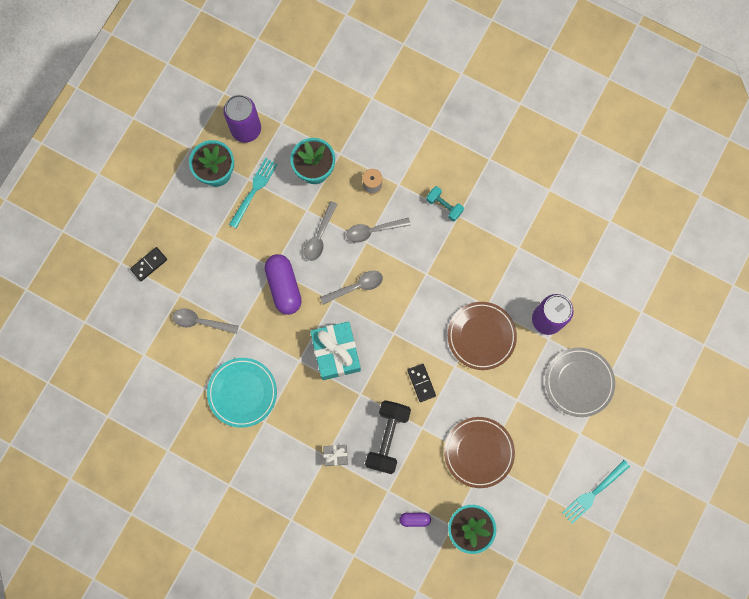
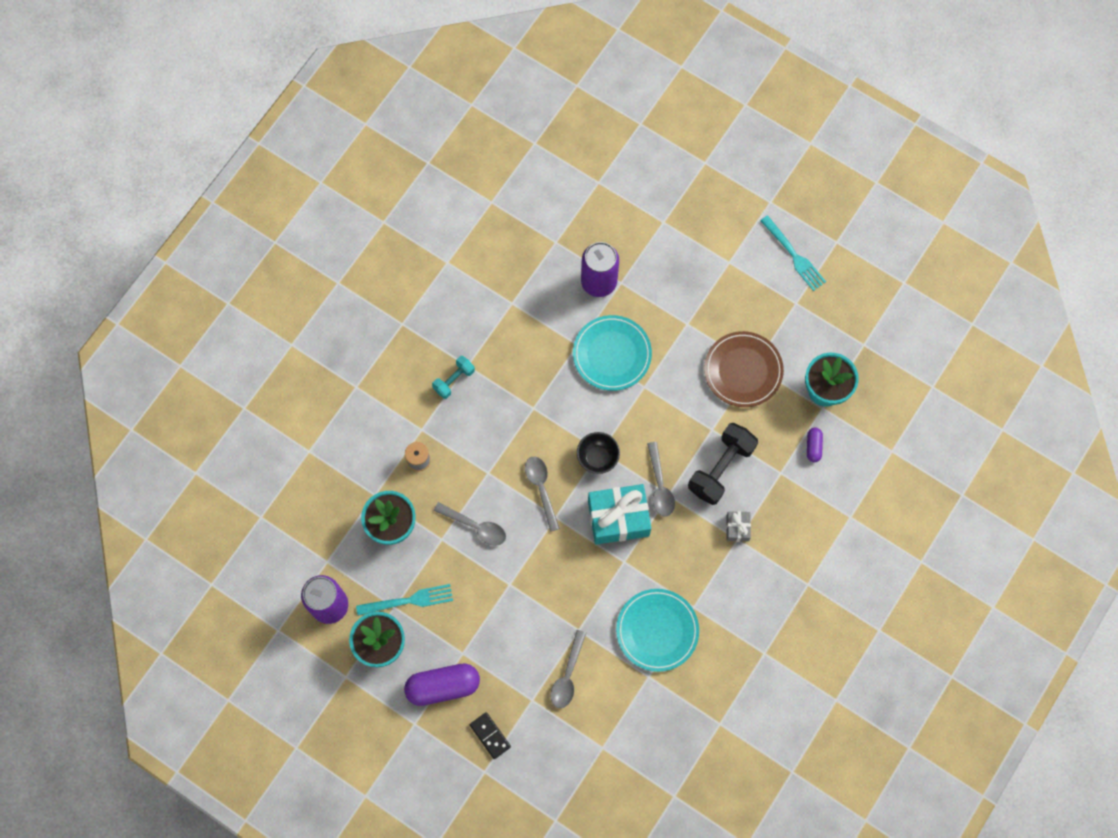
camera: 85 degrees left, 5 degrees down
turquoise fork [229,158,278,228] -> turquoise fork turned 135 degrees clockwise [356,584,453,616]
purple capsule [265,254,302,315] -> purple capsule moved to [404,663,480,706]
grey spoon [346,218,411,243] -> grey spoon moved to [647,442,675,517]
black dumbbell [365,400,411,474] -> black dumbbell turned 75 degrees counterclockwise [688,423,758,505]
black domino [407,364,436,402] -> none
brown plate [448,302,517,370] -> turquoise plate [573,315,652,391]
grey plate [545,348,615,417] -> none
none -> black bowl [577,432,620,474]

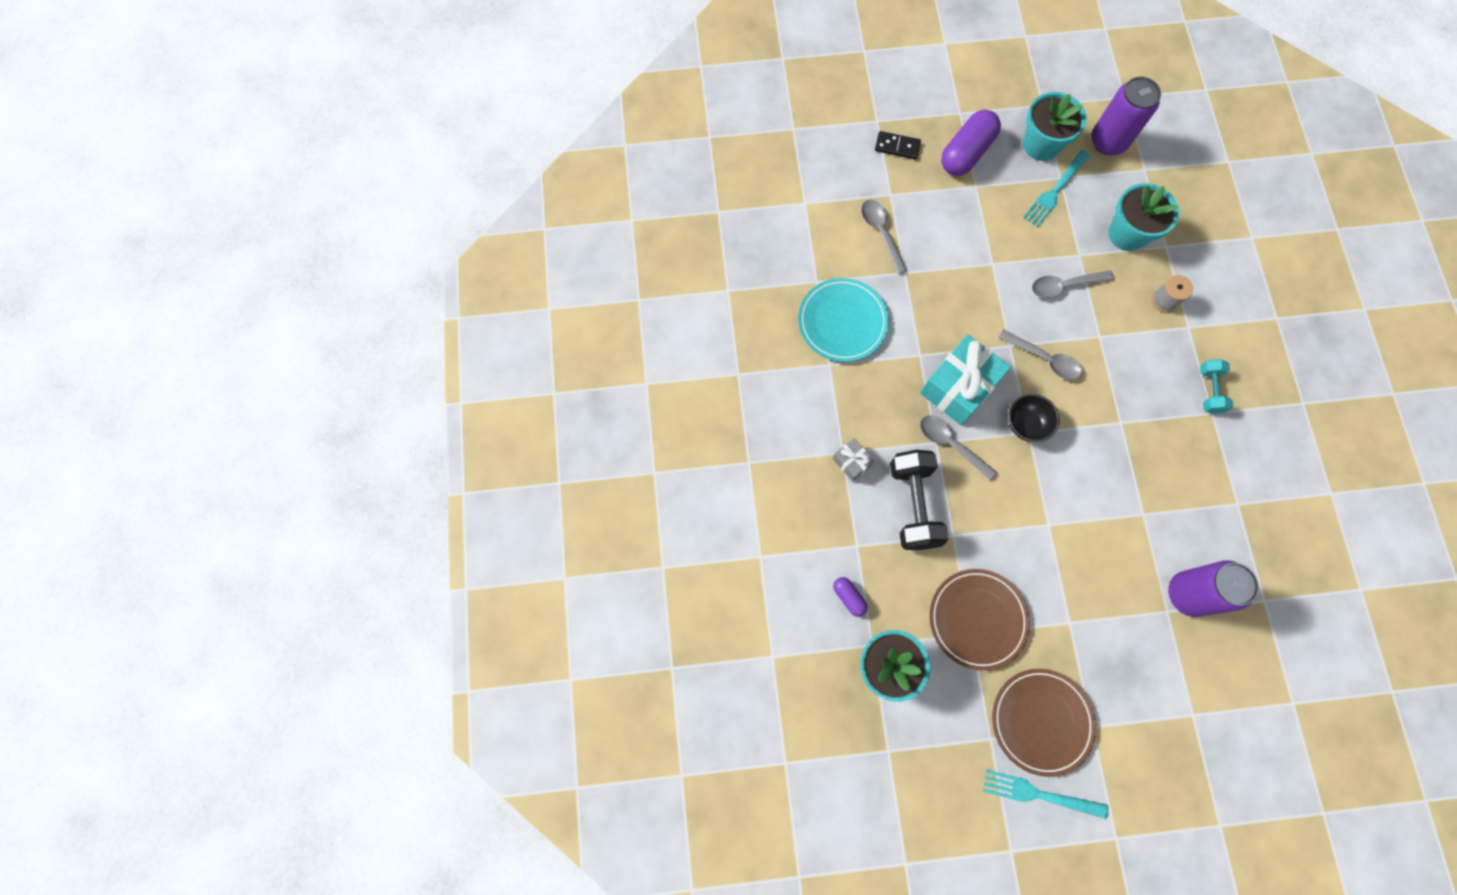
camera: 140 degrees right, 0 degrees up
turquoise plate [573,315,652,391] -> none
none -> brown plate [992,669,1096,777]

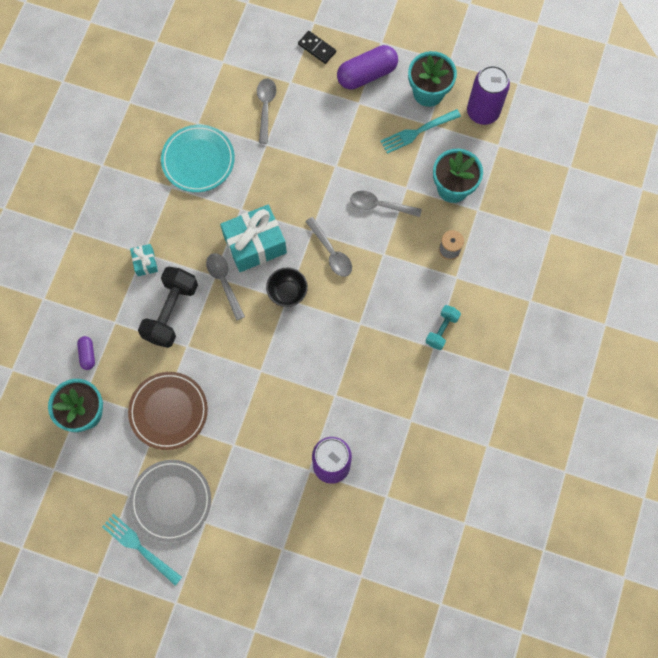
camera: 25 degrees right, 0 degrees up
grey gift [832,438,875,482] -> turquoise gift [130,244,158,276]
brown plate [992,669,1096,777] -> grey plate [130,460,211,542]

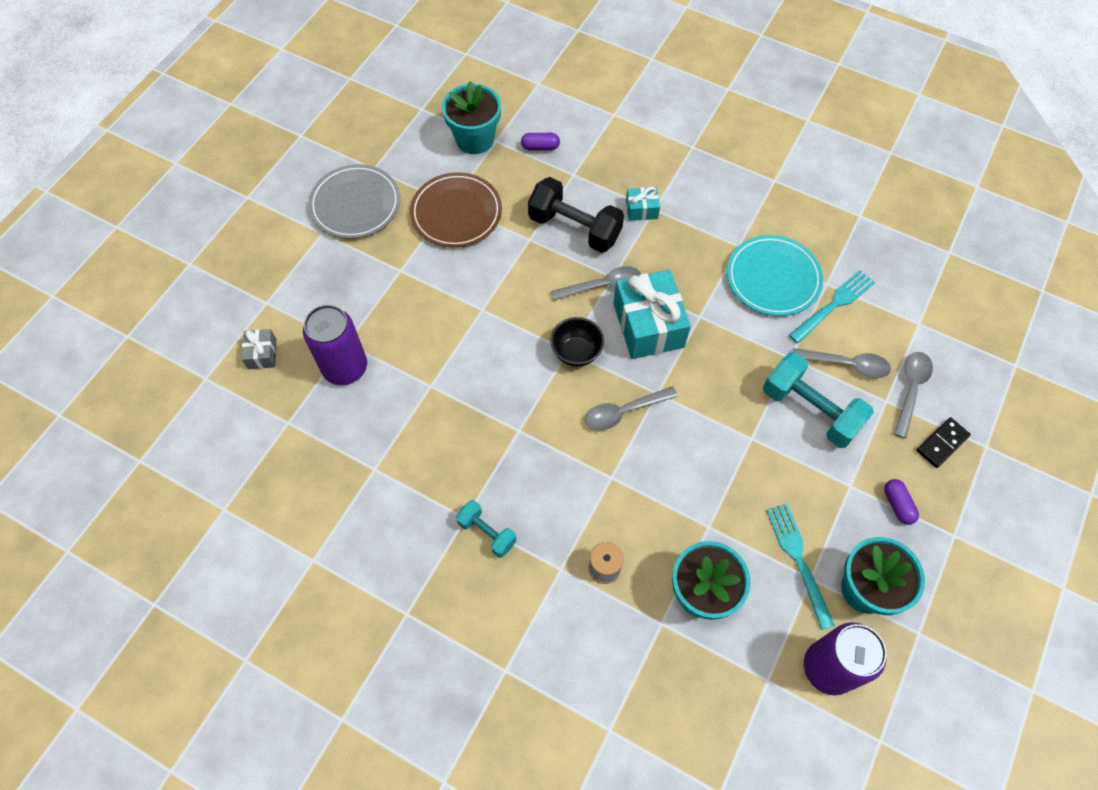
camera: 100 degrees right, 10 degrees down
turquoise fork [102,514,182,586] -> turquoise fork moved to [789,270,875,343]
purple capsule [337,45,398,90] -> purple capsule [884,479,919,525], size x0.49
grey spoon [350,191,422,217] -> grey spoon moved to [894,352,933,439]
none -> grey gift [241,329,277,369]
none -> turquoise dumbbell [763,352,874,448]

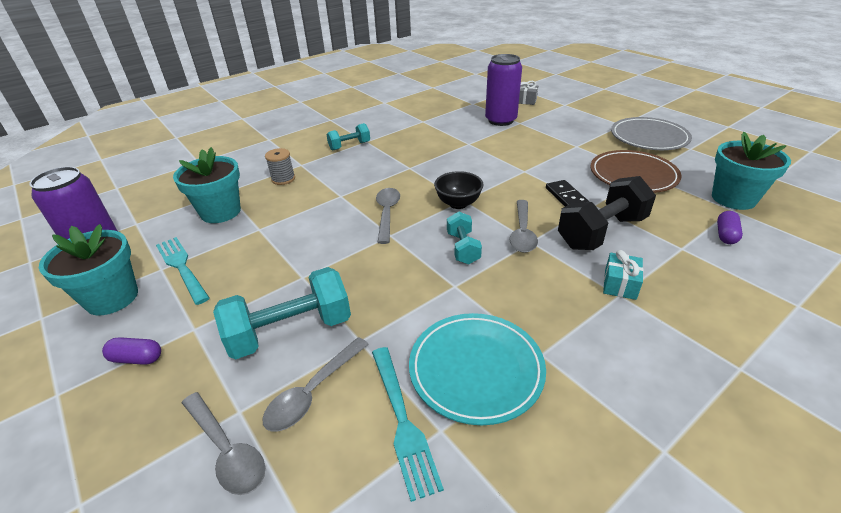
camera: 115 degrees right, 25 degrees down
turquoise gift [614,270,691,359] -> turquoise dumbbell [447,212,482,264]
turquoise fork [766,504,835,630] -> turquoise fork turned 135 degrees counterclockwise [156,237,209,305]
black domino [916,417,971,468] -> black domino moved to [546,180,589,206]

